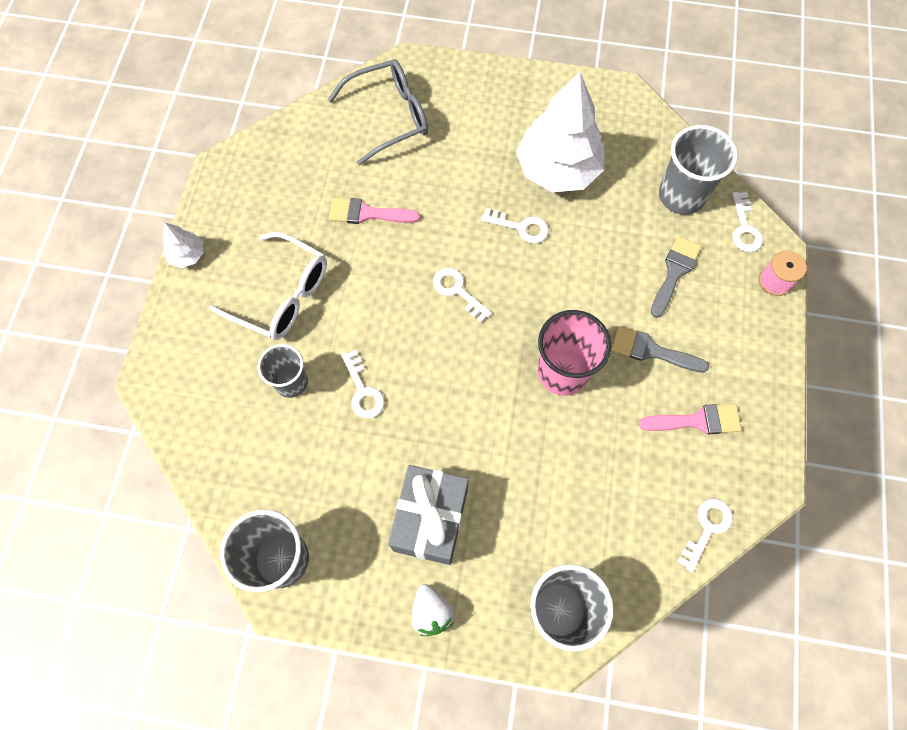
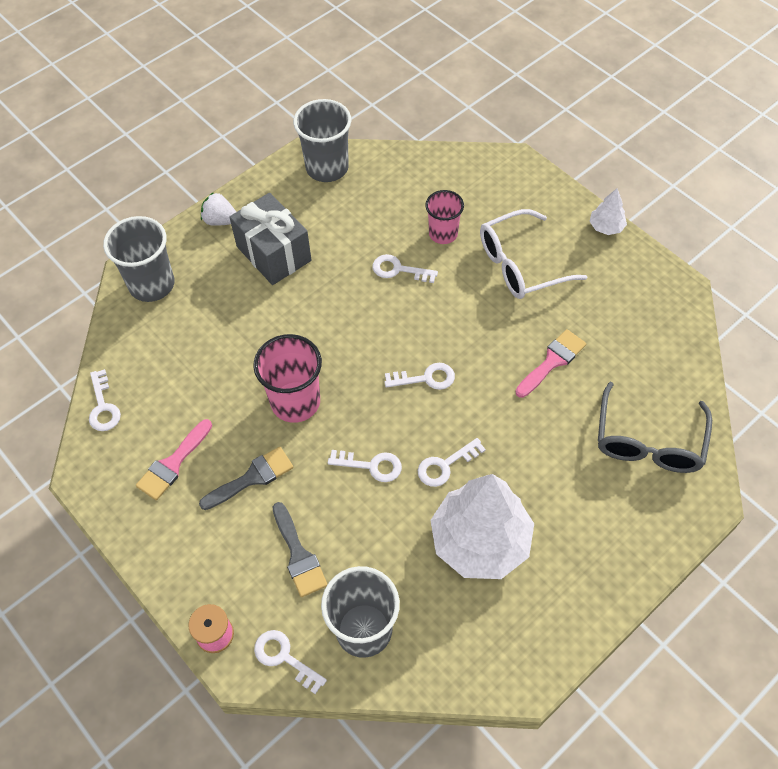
camera: 130 degrees right, 10 degrees down
grey cup [258,344,308,398] -> pink cup [425,190,464,244]
none -> white key [328,450,402,482]

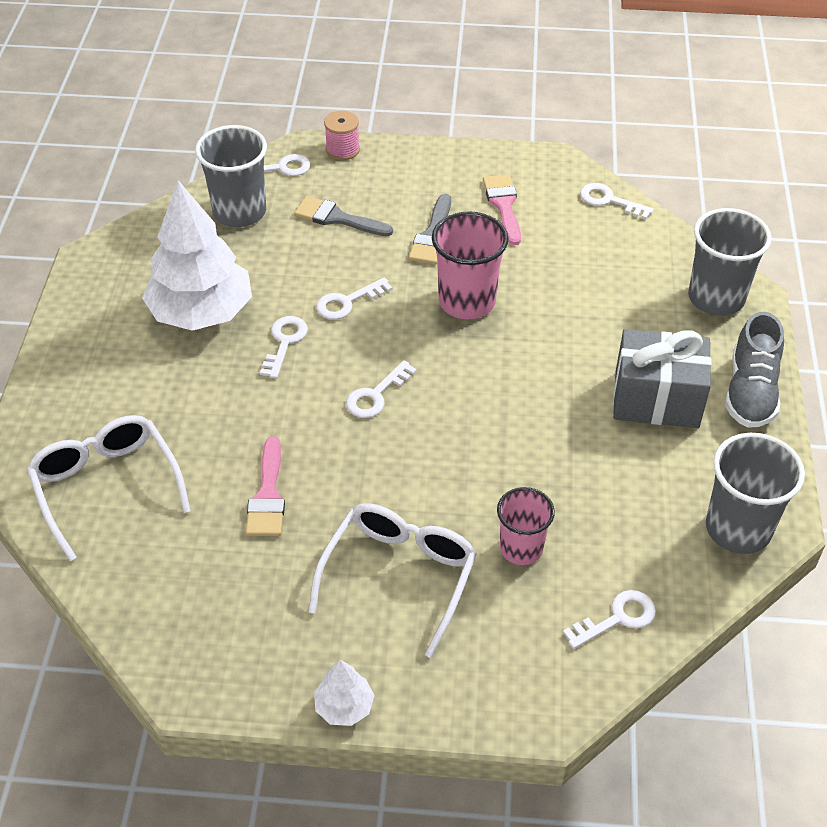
camera: 135 degrees right, 10 degrees down
white strawberry [201,192,236,226] -> grey shoe [725,312,784,428]
white key [372,254,438,283] -> white key moved to [563,590,656,649]
grey glasses [598,382,712,473] -> white glasses [27,415,191,561]

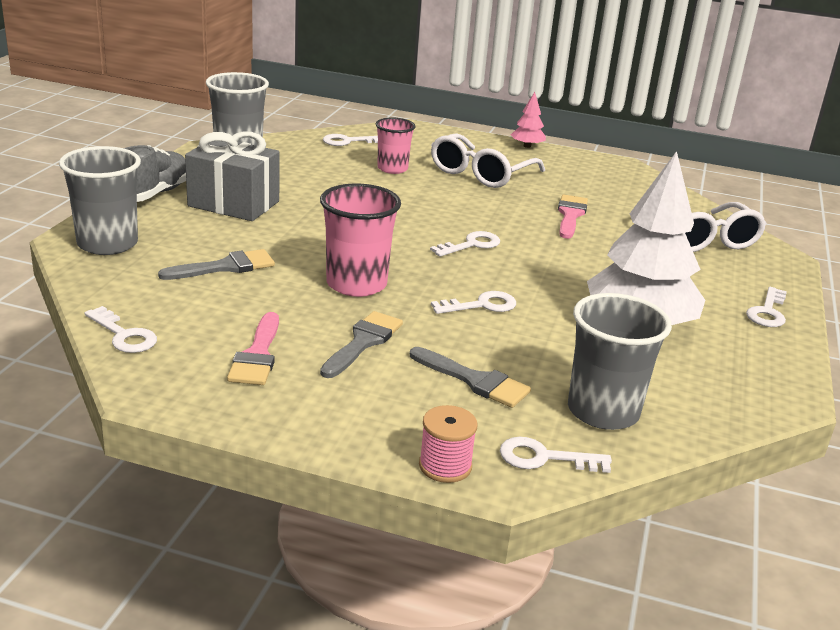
camera: 170 degrees left, 20 degrees down
white key [260,316,308,379] -> white key moved to [746,287,787,327]
white tree [314,660,375,726] -> pink tree [511,92,546,148]
none -> grey brush [158,249,275,280]

